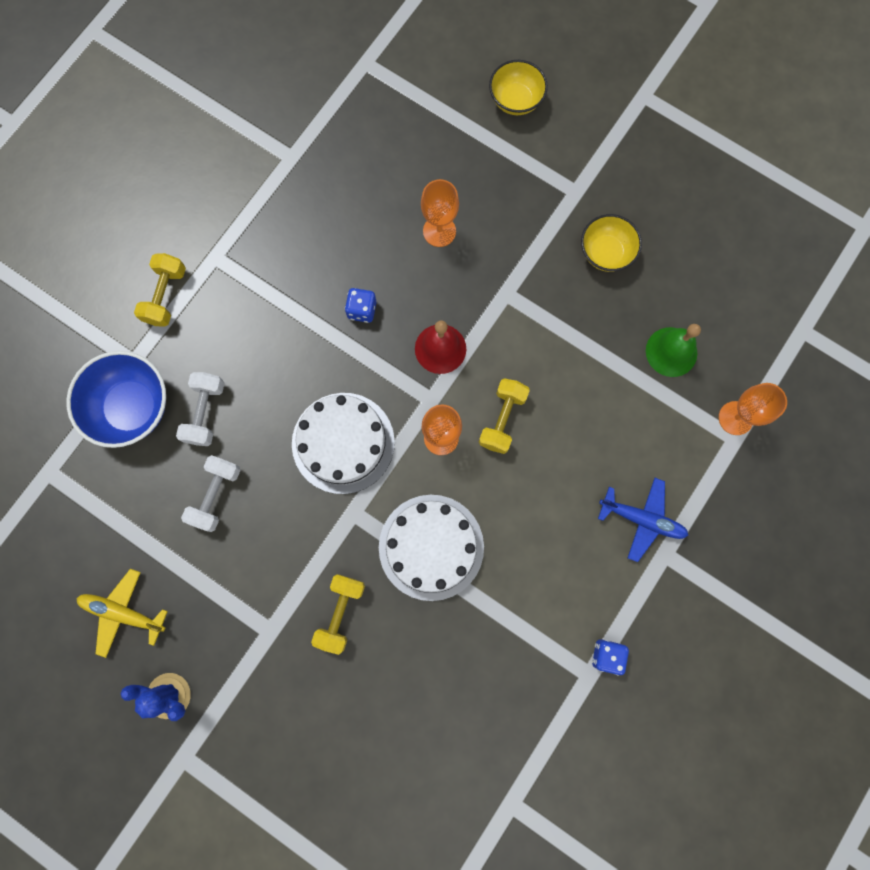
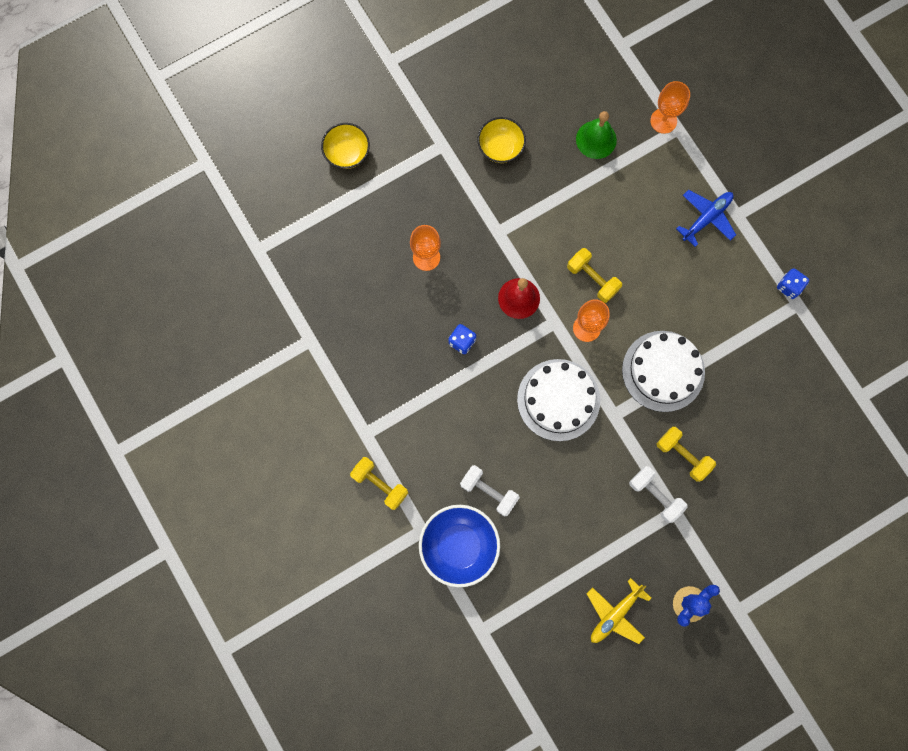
camera: 65 degrees left, 0 degrees up
white dumbbell [181,455,241,532] -> white dumbbell moved to [629,466,688,523]

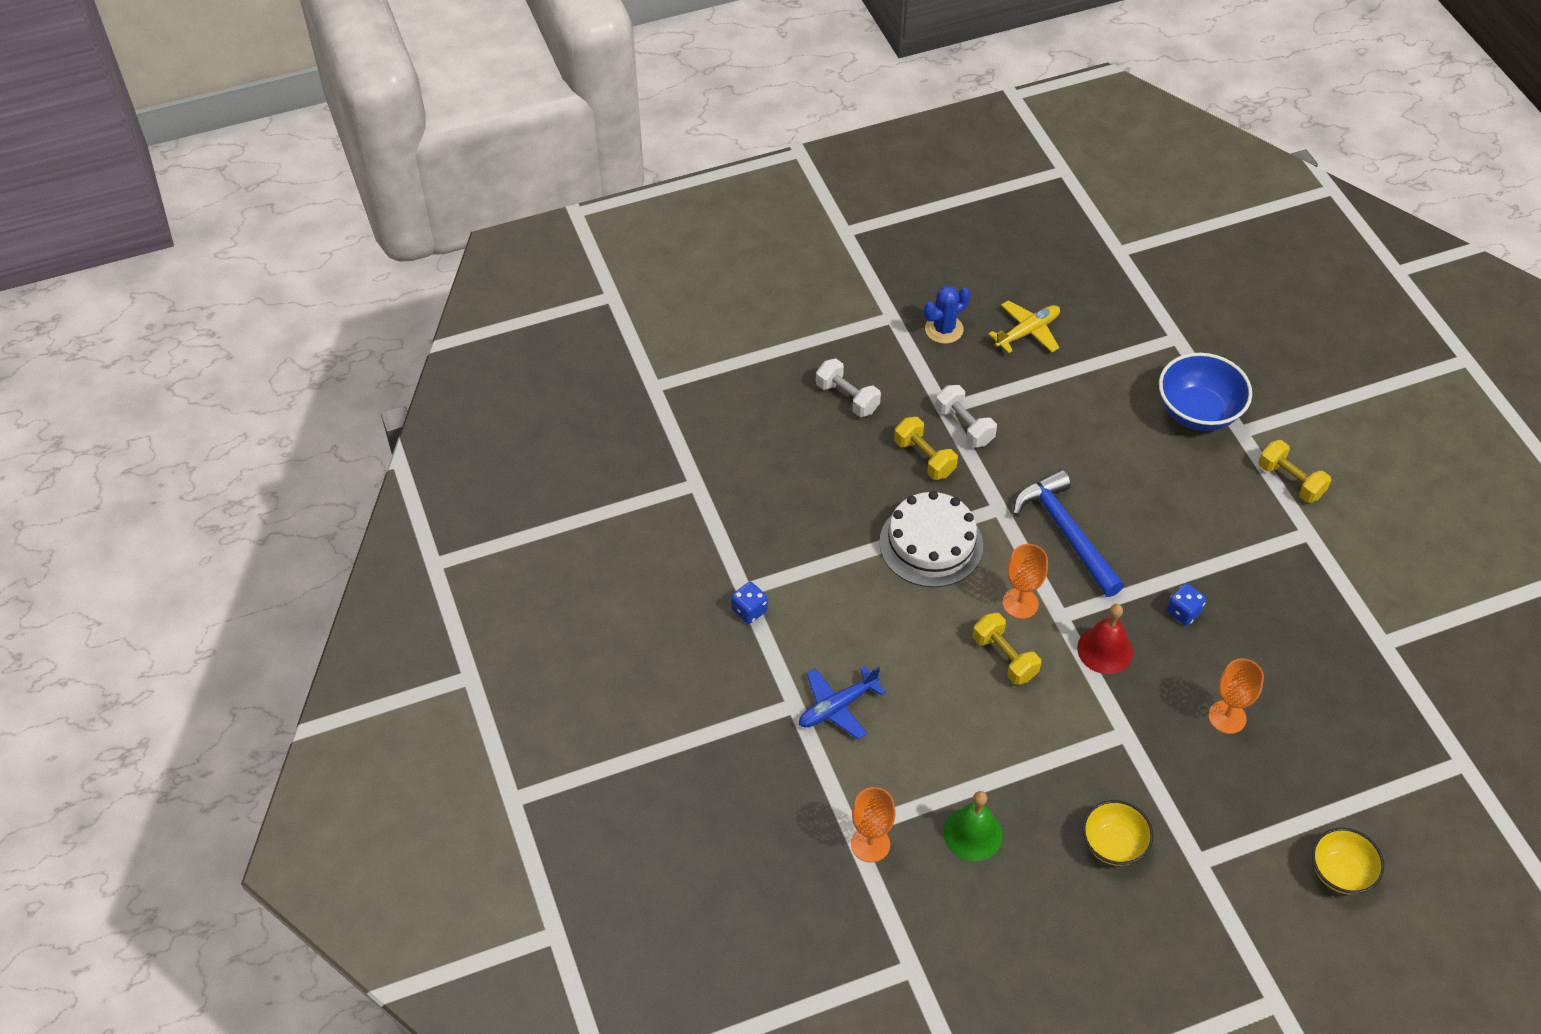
camera: 170 degrees left, 25 degrees down
white dumbbell [460,465,520,516] -> white dumbbell moved to [816,359,881,417]
white cake [517,359,600,441] -> blue hammer [1013,470,1124,597]

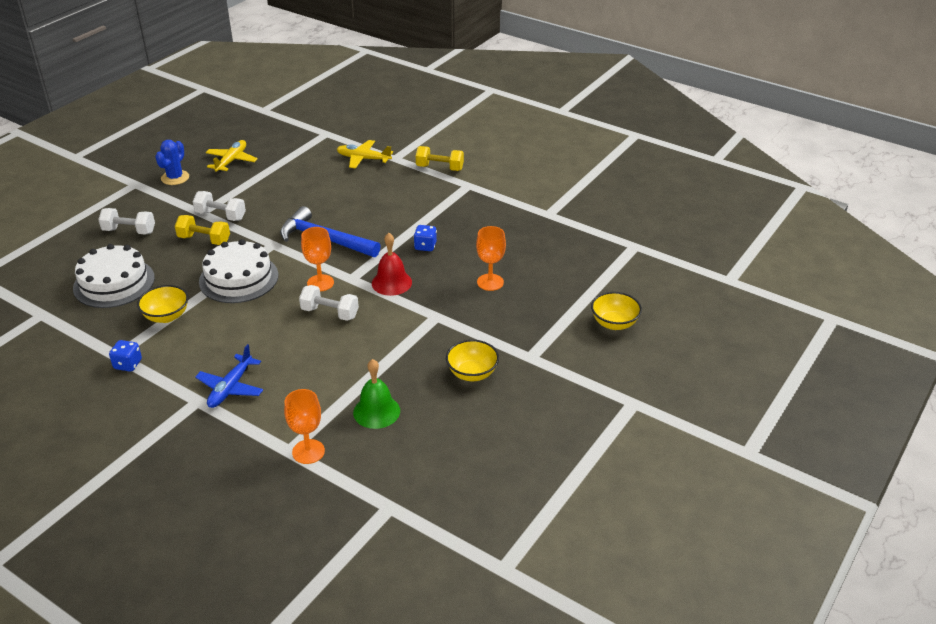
camera: 35 degrees left, 15 degrees down
yellow dumbbell [973,613,1041,685] -> white dumbbell [299,285,359,321]
blue bowl [1159,353,1252,431] -> yellow plane [337,140,393,169]
none -> white cake [73,244,155,308]
none -> yellow bowl [137,285,188,323]

